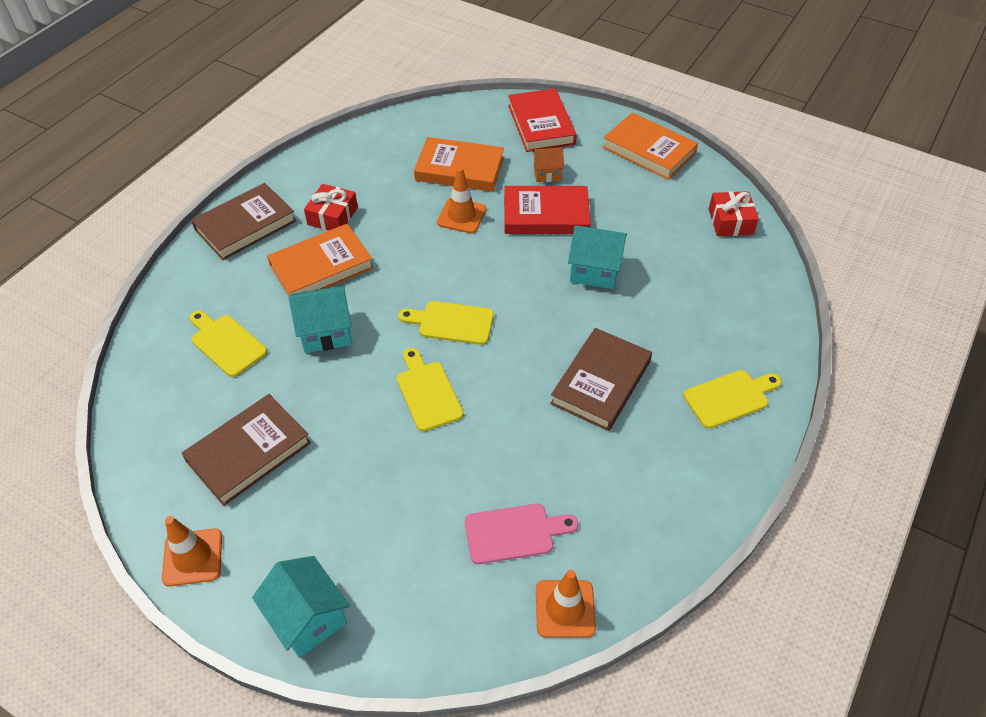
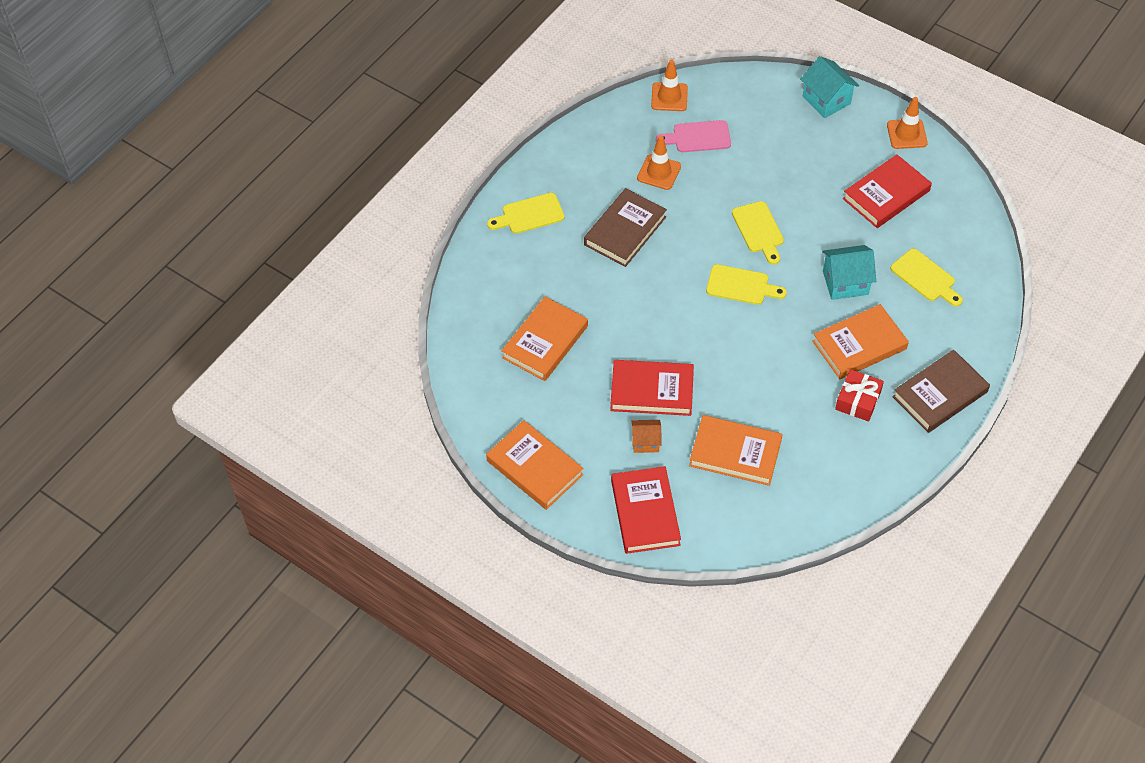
camera: 175 degrees left, 5 degrees up
brown book [182,394,311,506] -> red book [843,154,932,228]
orange traffic cone [437,167,486,233] -> orange traffic cone moved to [637,136,681,190]
turquoise house [568,226,627,289] -> none
red gift [709,191,759,236] -> none
none -> orange book [501,297,588,381]

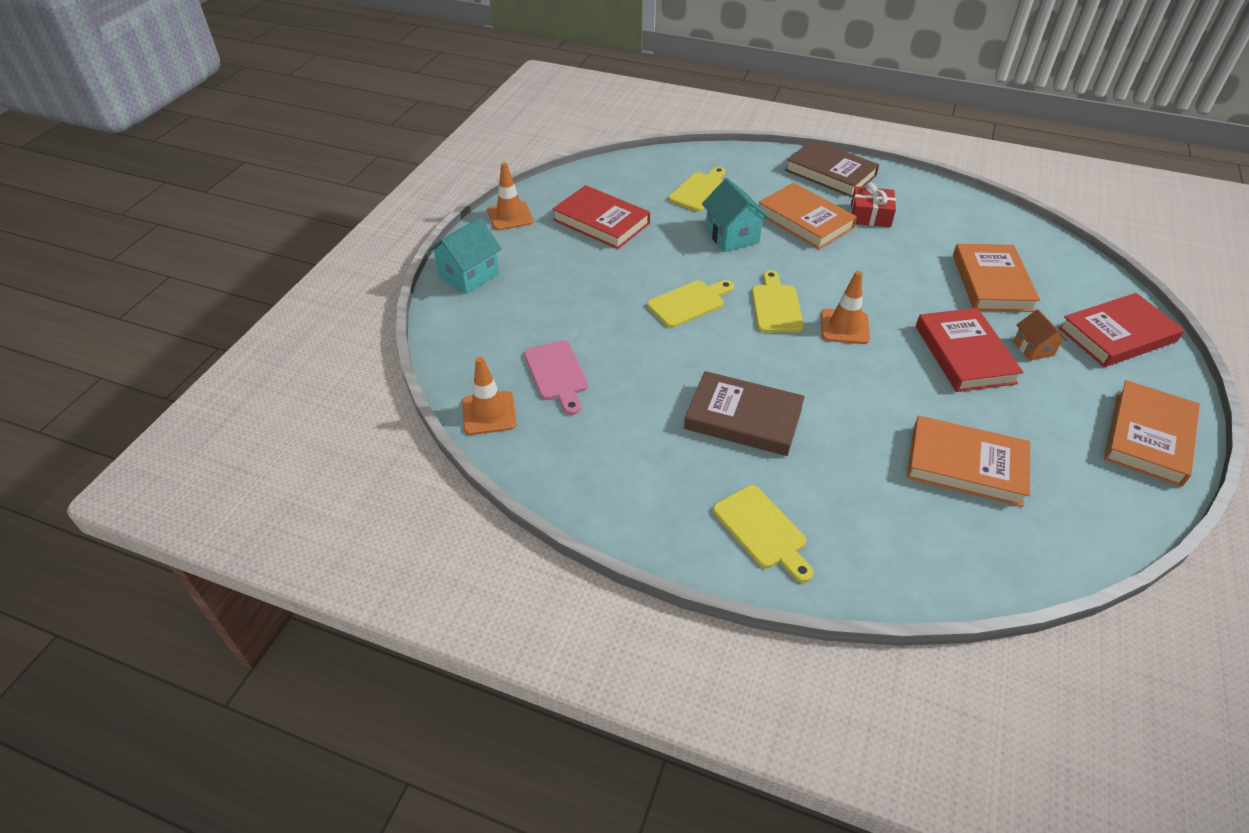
camera: 105 degrees left, 10 degrees down
orange traffic cone [637,136,681,190] -> orange traffic cone moved to [821,271,870,344]

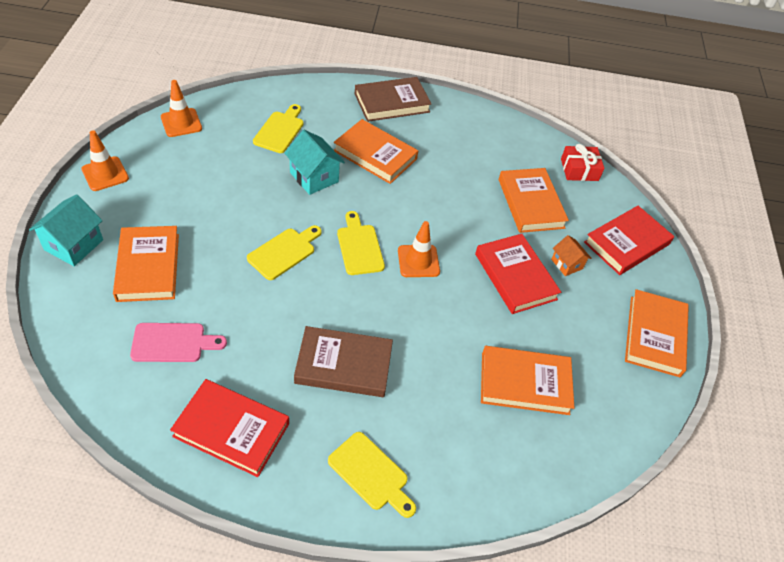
camera: 20 degrees left, 5 degrees up
orange traffic cone [462,357,517,435] -> orange traffic cone moved to [161,80,202,137]
pink cutting board [524,340,588,415] -> pink cutting board turned 60 degrees counterclockwise [130,323,227,362]
red book [552,185,650,249] -> red book moved to [170,379,289,477]
brown book [785,140,879,197] -> brown book turned 45 degrees counterclockwise [355,77,432,122]
red gift [851,182,896,227] -> red gift moved to [561,144,605,181]
none -> orange book [113,226,179,302]

